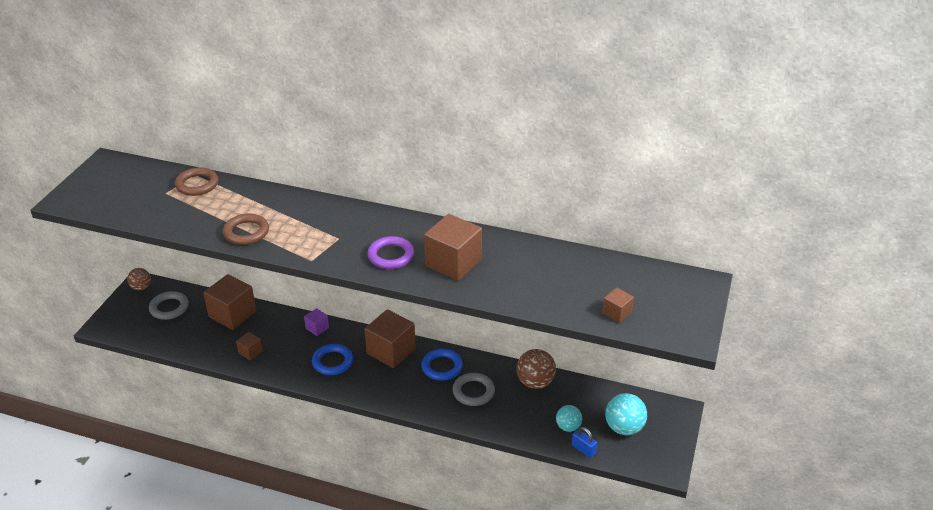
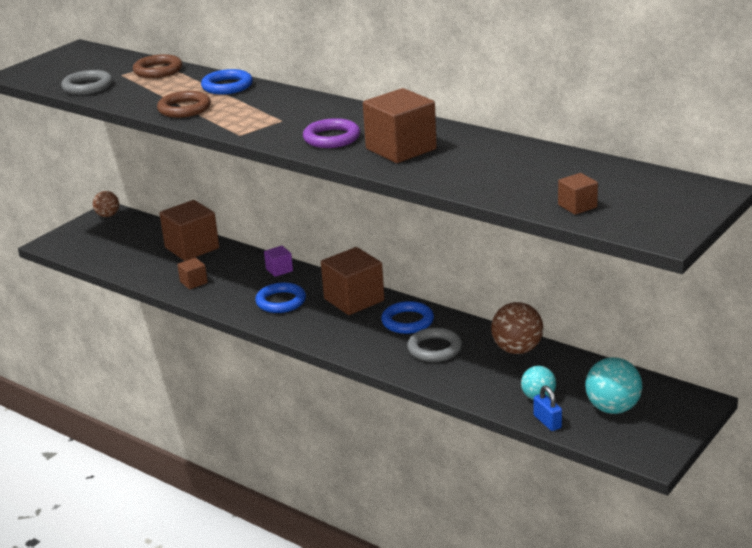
camera: 20 degrees right, 10 degrees down
grey ring [149,291,189,320] -> grey ring moved to [61,70,113,95]
none -> blue ring [201,69,253,94]

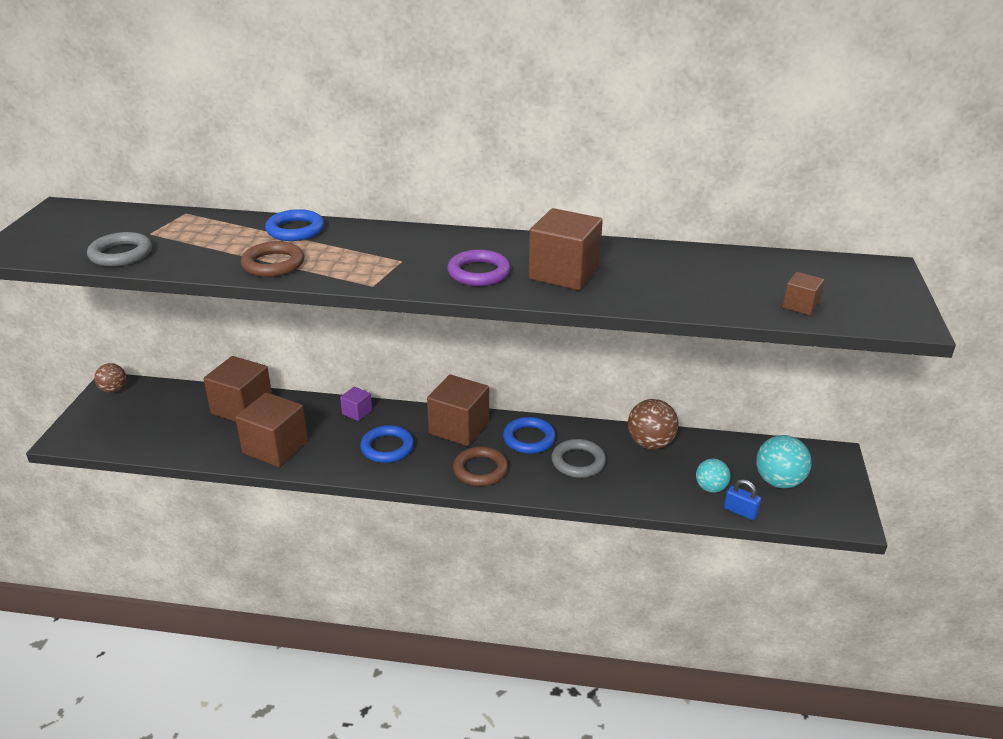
camera: 30 degrees left, 5 degrees up
brown ring [133,54,182,78] -> brown ring moved to [453,446,508,486]
brown cube [177,258,208,289] -> brown cube [235,392,308,467], size x2.04

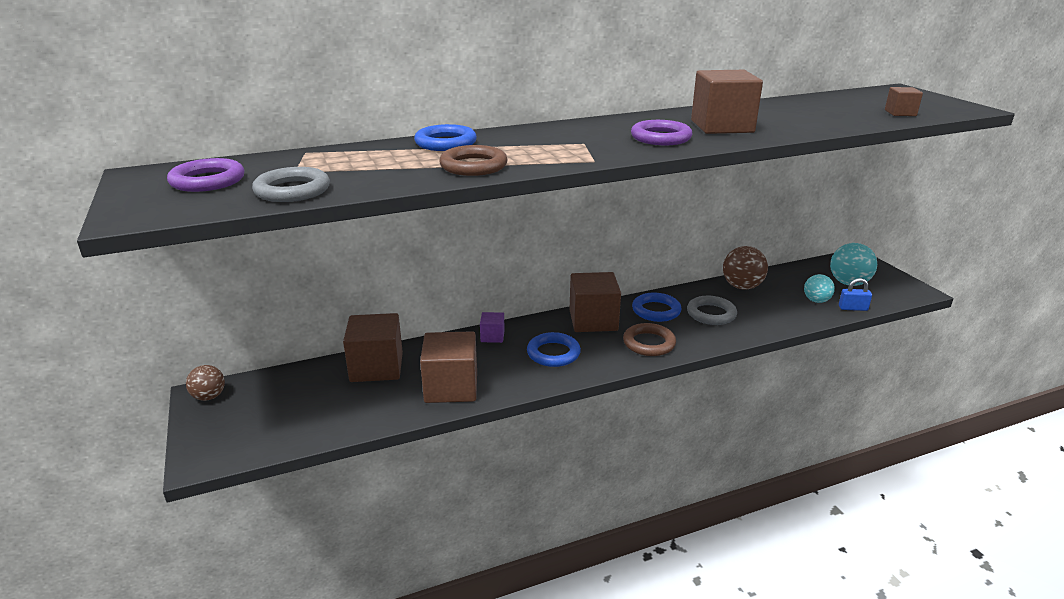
camera: 30 degrees left, 5 degrees down
none -> purple ring [167,158,245,192]

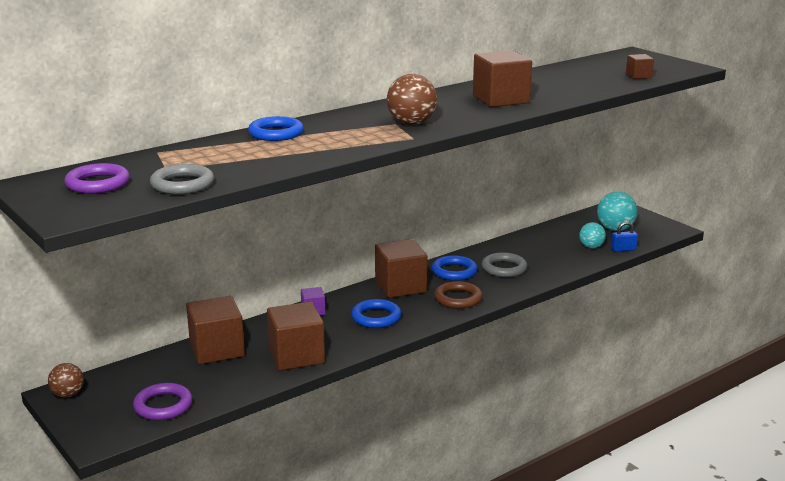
camera: 15 degrees left, 5 degrees down
brown ring [439,145,508,176] -> none
purple ring [631,120,692,145] -> purple ring moved to [133,383,193,420]
brown ball [723,246,768,290] -> brown ball moved to [387,74,437,125]

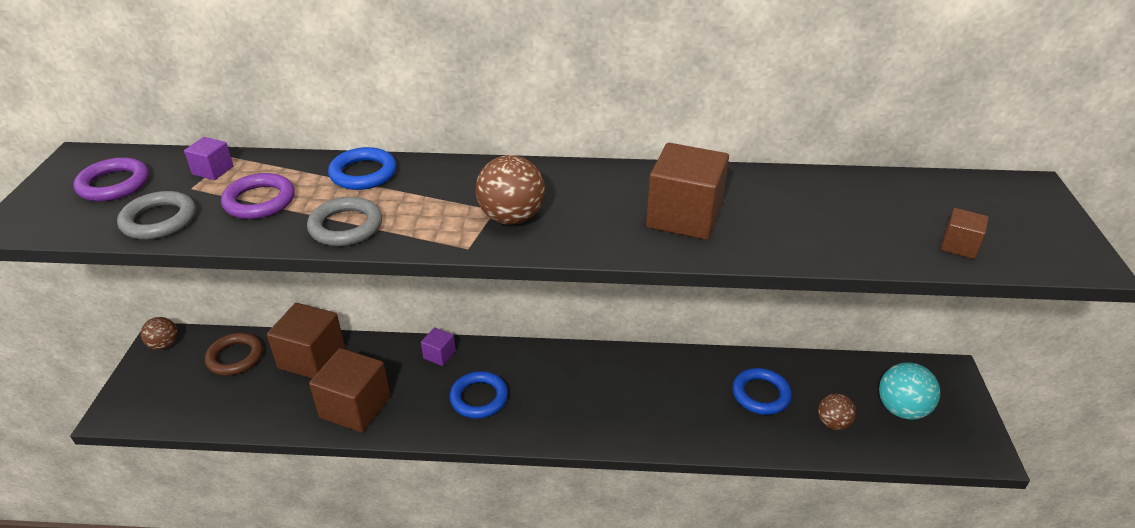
camera: 40 degrees right, 15 degrees up
purple ring [133,383,193,420] -> purple ring moved to [221,173,295,219]
brown cube [375,239,428,298] -> none
blue ring [432,255,478,281] -> blue ring moved to [732,368,792,415]
brown ring [434,281,483,309] -> brown ring moved to [205,333,263,375]
grey ring [482,252,527,277] -> grey ring moved to [307,197,382,246]
turquoise ball [579,222,606,248] -> brown ball [818,393,856,430]
blue padlock [611,221,638,252] -> none
none -> purple cube [184,137,234,180]

